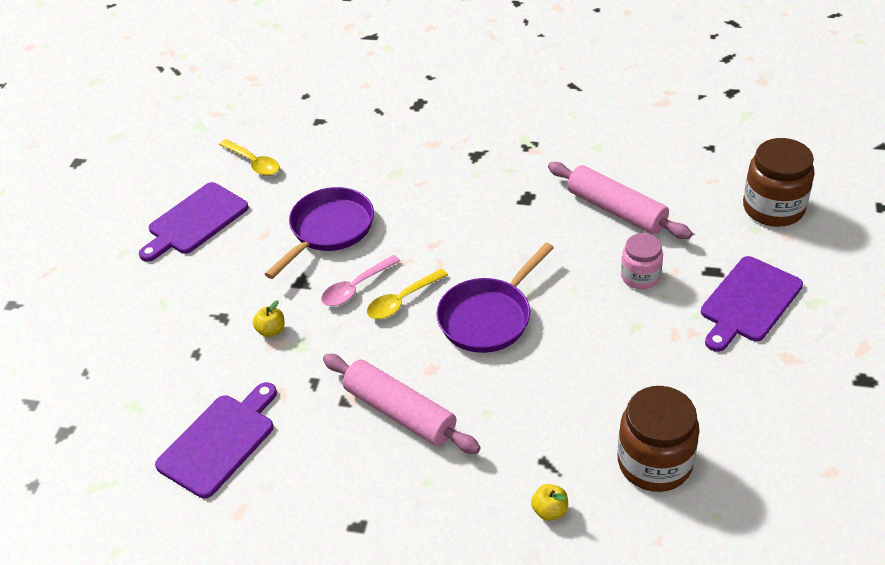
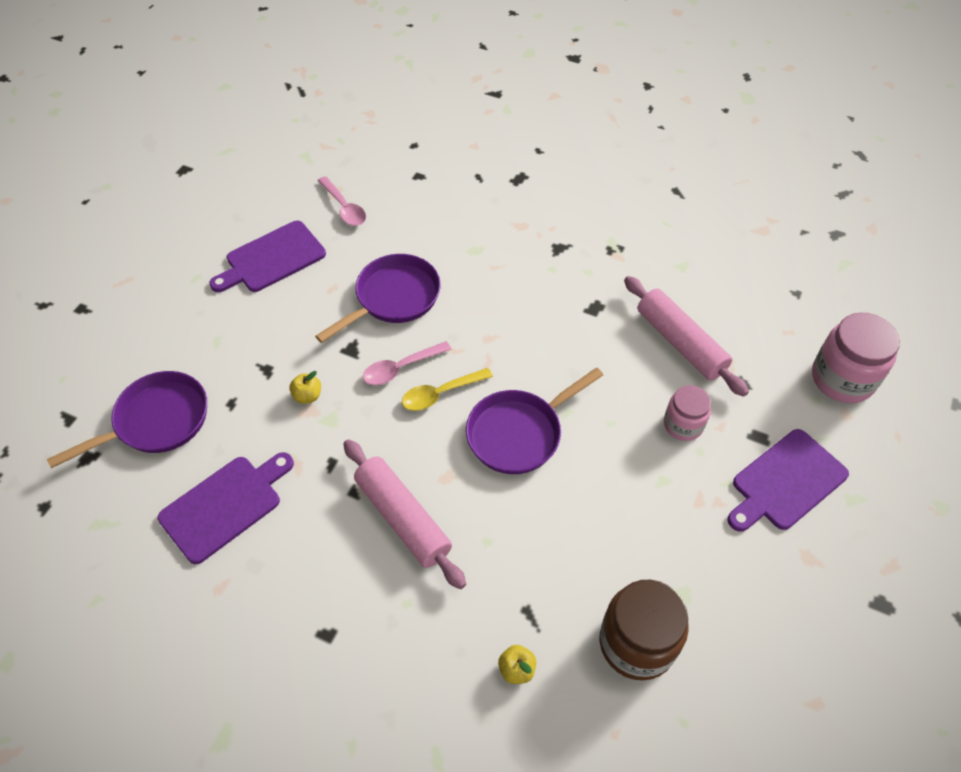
camera: 10 degrees right, 10 degrees up
yellow spoon [219,139,280,176] -> pink spoon [318,176,366,226]
brown jar [743,138,815,227] -> pink jar [812,312,900,403]
none -> purple pan [47,371,207,468]

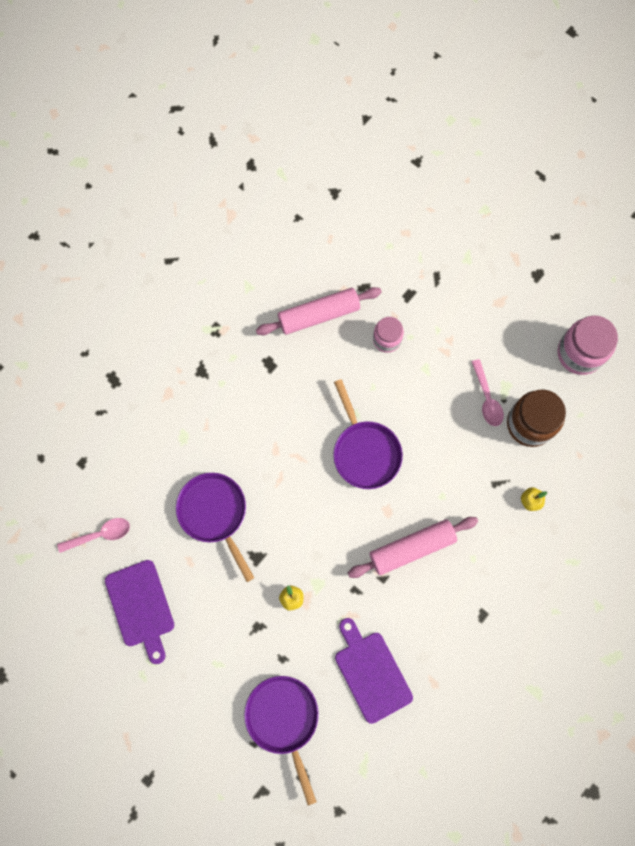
camera: 75 degrees left, 20 degrees up
pink spoon [363,341,452,385] -> pink spoon moved to [471,359,504,426]
yellow spoon [402,368,493,411] -> none
purple cutting board [727,429,849,532] -> none
pink jar [812,312,900,403] -> pink jar moved to [557,316,618,375]

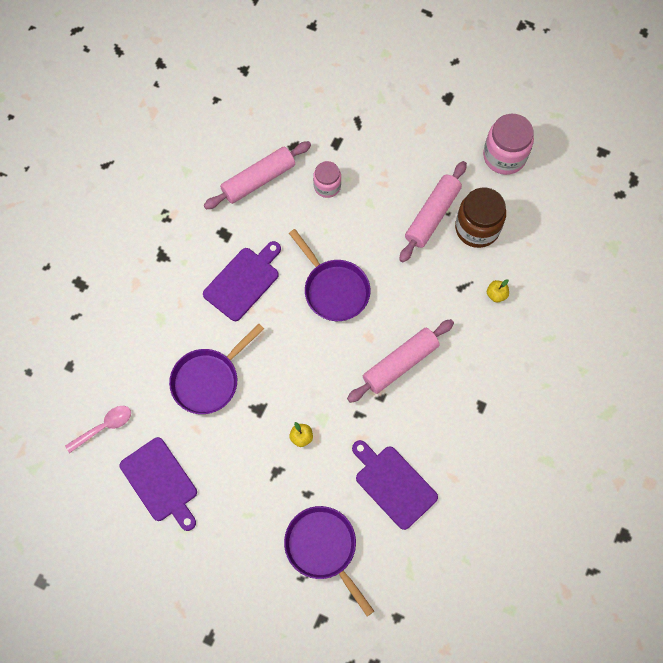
camera: 15 degrees left, 5 degrees down
purple pan [176,473,254,582] -> purple pan turned 90 degrees counterclockwise [169,323,264,414]
pink spoon [471,359,504,426] -> pink rolling pin [399,161,467,262]
none -> purple cutting board [203,241,281,321]

